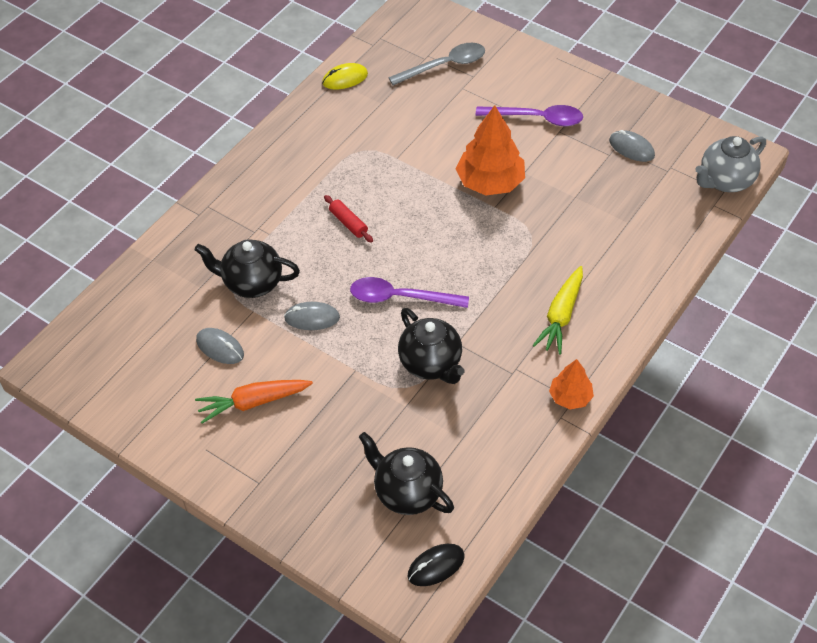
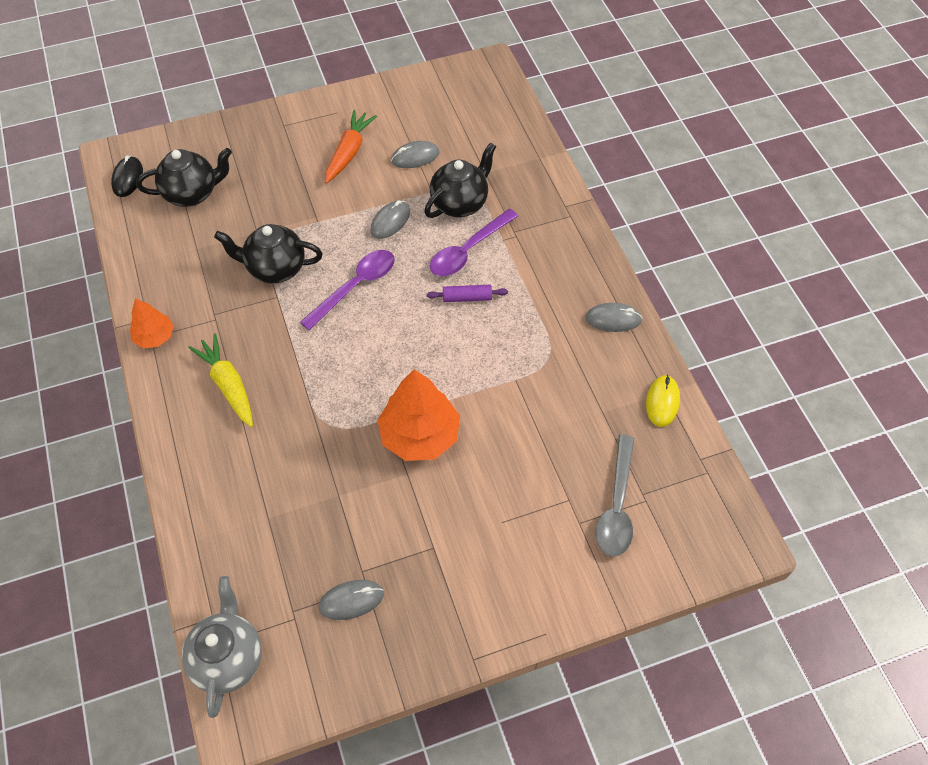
camera: 125 degrees right, 5 degrees up
red rolling pin [324,195,373,243] -> purple rolling pin [427,285,508,302]
purple spoon [476,105,583,126] -> purple spoon moved to [430,209,518,276]
none -> grey mouse [585,303,642,332]

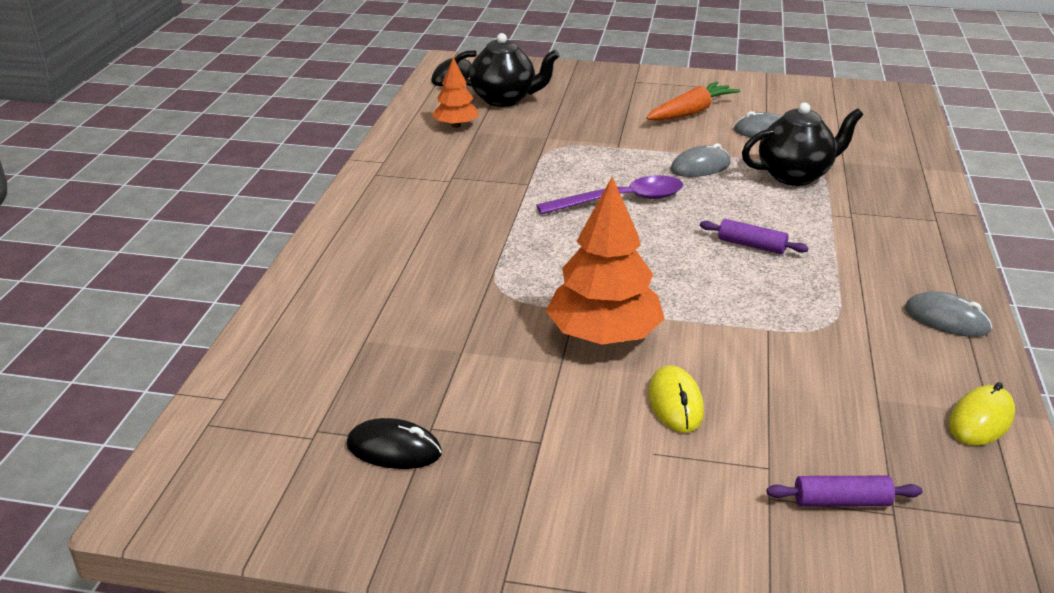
camera: 30 degrees right, 25 degrees down
orange tree [130,298,174,348] -> orange tree moved to [432,57,478,128]
grey teapot [182,576,262,718] -> none
yellow carrot [188,334,253,427] -> none
black teapot [214,224,323,283] -> none
grey mouse [319,580,384,620] -> black mouse [346,418,442,469]
purple spoon [430,209,518,276] -> none
grey spoon [596,434,634,556] -> purple rolling pin [767,476,922,507]
none -> yellow mouse [648,365,704,433]

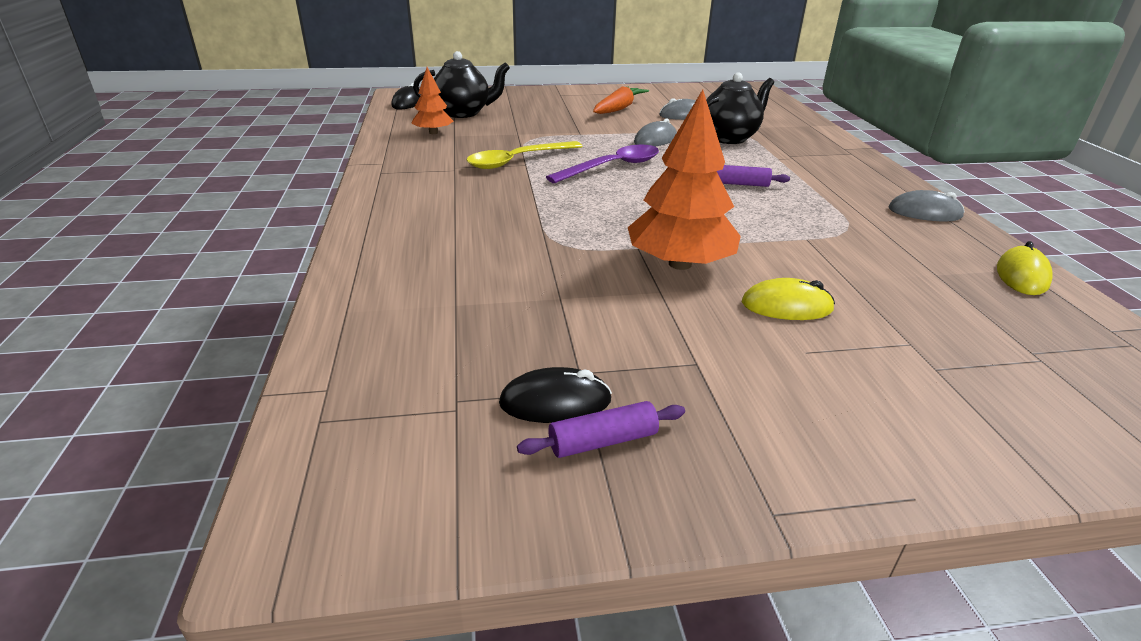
camera: 20 degrees left, 0 degrees up
yellow mouse [648,365,704,433] -> yellow mouse turned 60 degrees counterclockwise [742,278,835,320]
purple rolling pin [767,476,922,507] -> purple rolling pin moved to [517,401,685,458]
none -> yellow spoon [466,141,583,169]

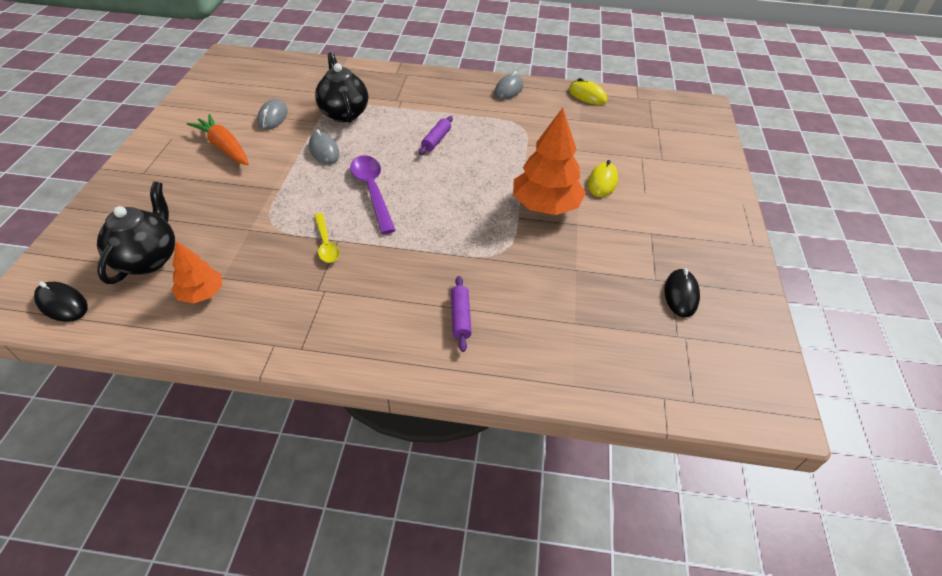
camera: 75 degrees left, 15 degrees up
yellow spoon [466,141,583,169] -> yellow spoon [314,213,340,263], size x0.61
purple rolling pin [517,401,685,458] -> purple rolling pin moved to [451,276,472,352]

